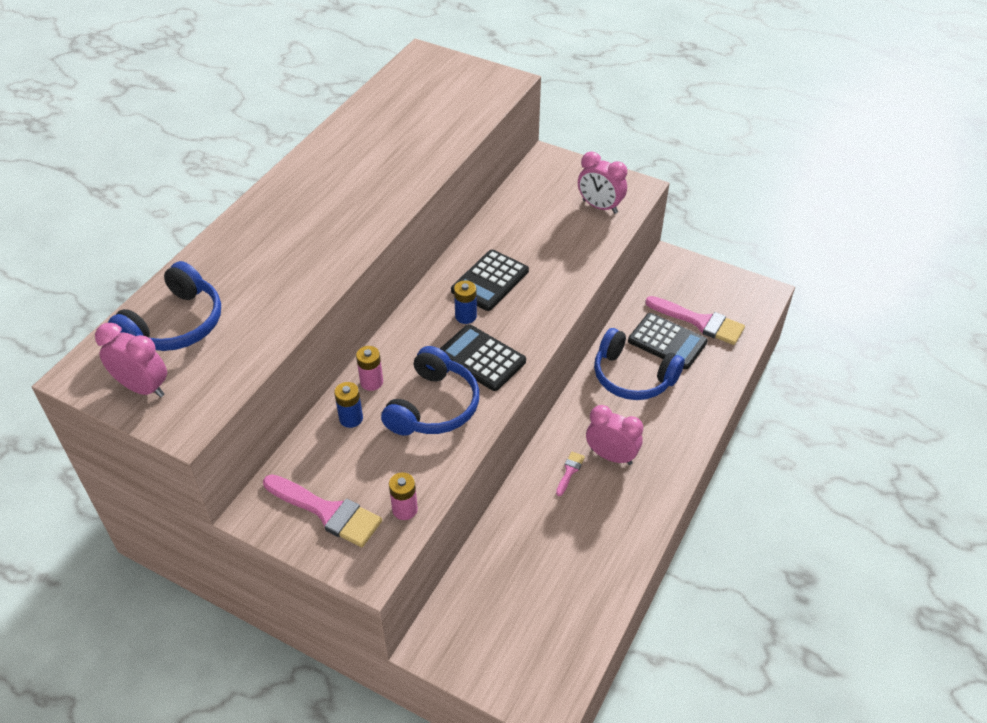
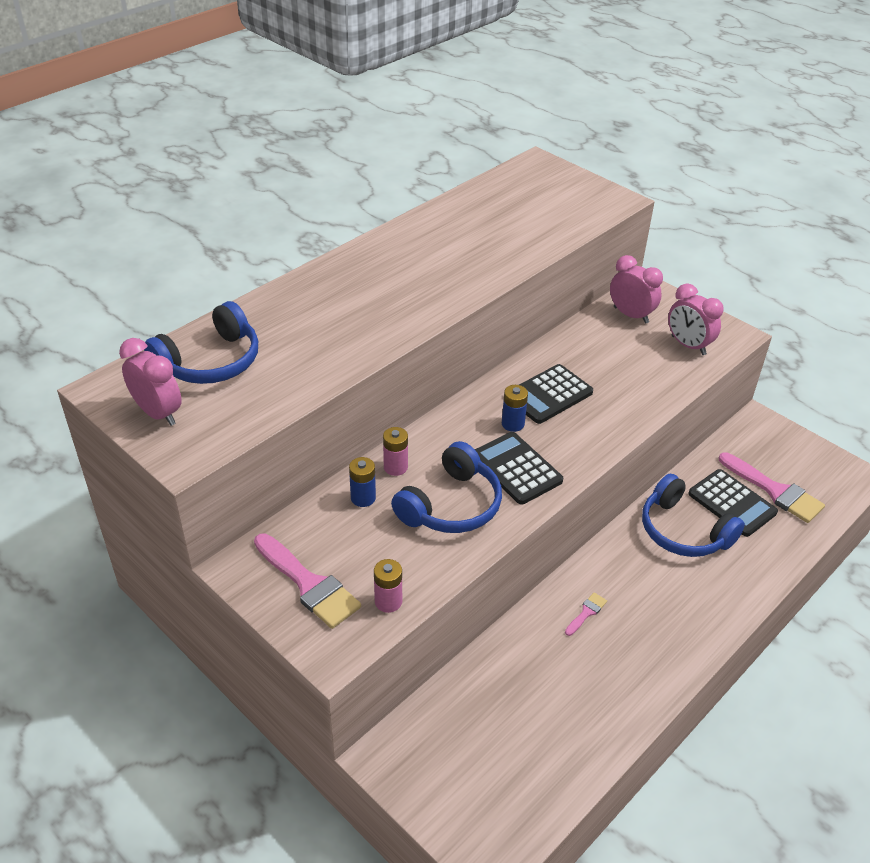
camera: 15 degrees right, 5 degrees down
pink clock [586,405,643,465] -> pink clock moved to [610,255,663,324]

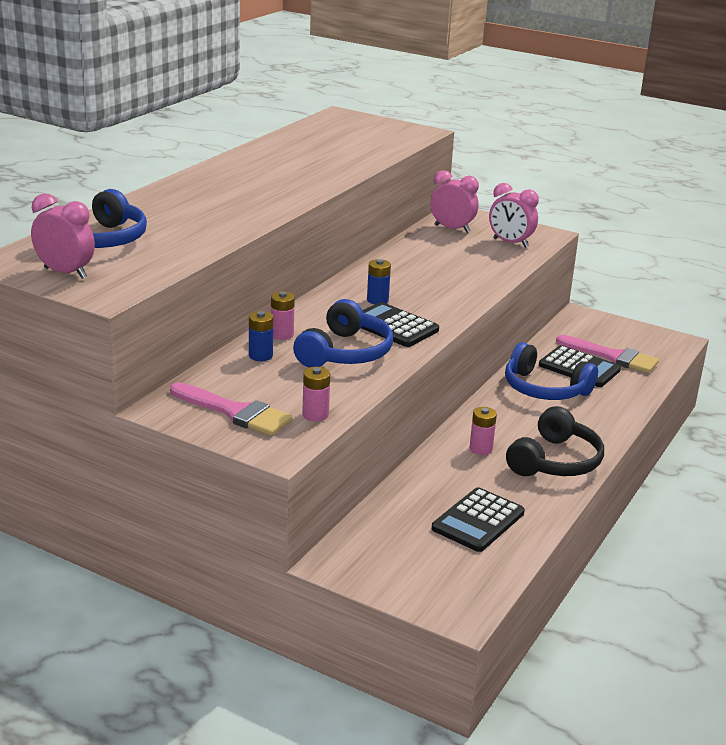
camera: 15 degrees left, 15 degrees down
black calculator [519,364,593,424] -> black calculator moved to [432,487,525,552]
pink brush [565,592,607,636] -> pink battery [469,407,497,455]
none -> black headphones [506,406,604,476]

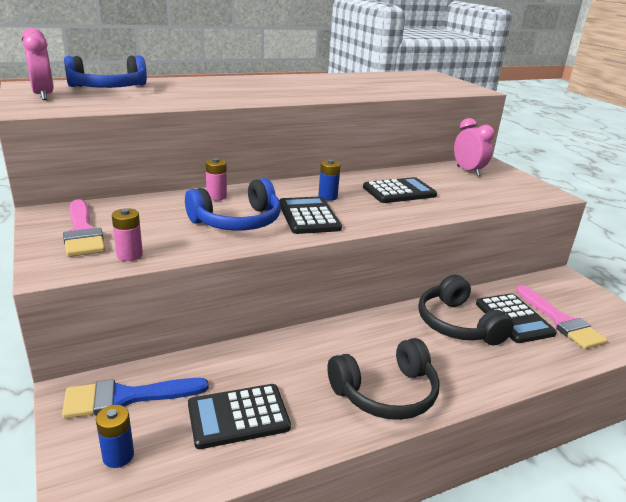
camera: 35 degrees right, 0 degrees up
blue battery [249,311,273,361] -> blue battery moved to [96,405,134,468]
pink battery [469,407,497,455] -> none
pink clock [489,183,539,248] -> none
blue headphones [505,342,598,400] -> black headphones [418,275,514,345]
none -> blue brush [62,378,209,418]
none -> black calculator [363,177,437,203]

